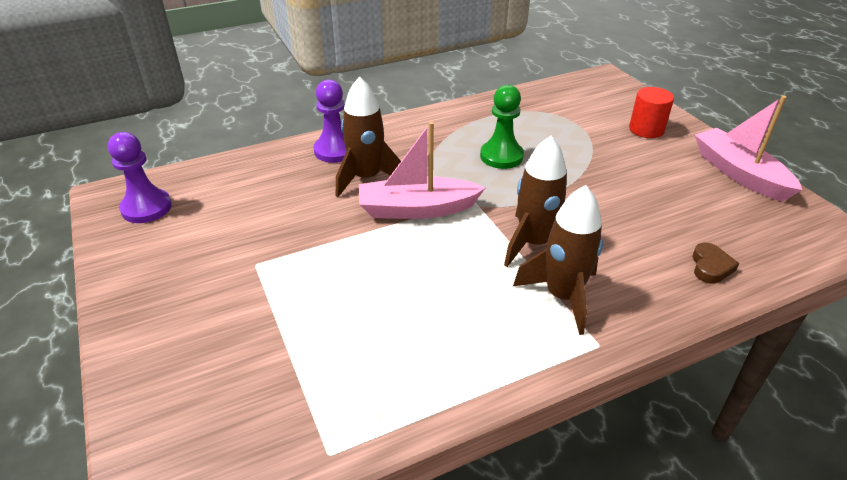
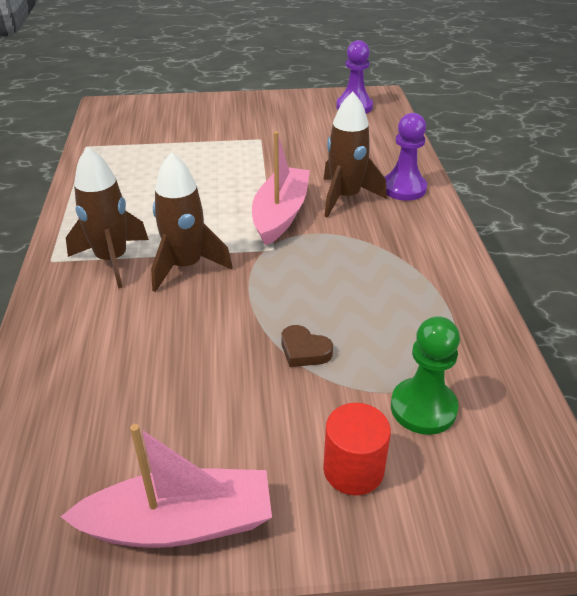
camera: 110 degrees right, 0 degrees up
green pawn [480,85,524,169] -> green pawn moved to [391,316,460,435]
brown heart [692,243,739,284] -> brown heart moved to [282,325,333,367]

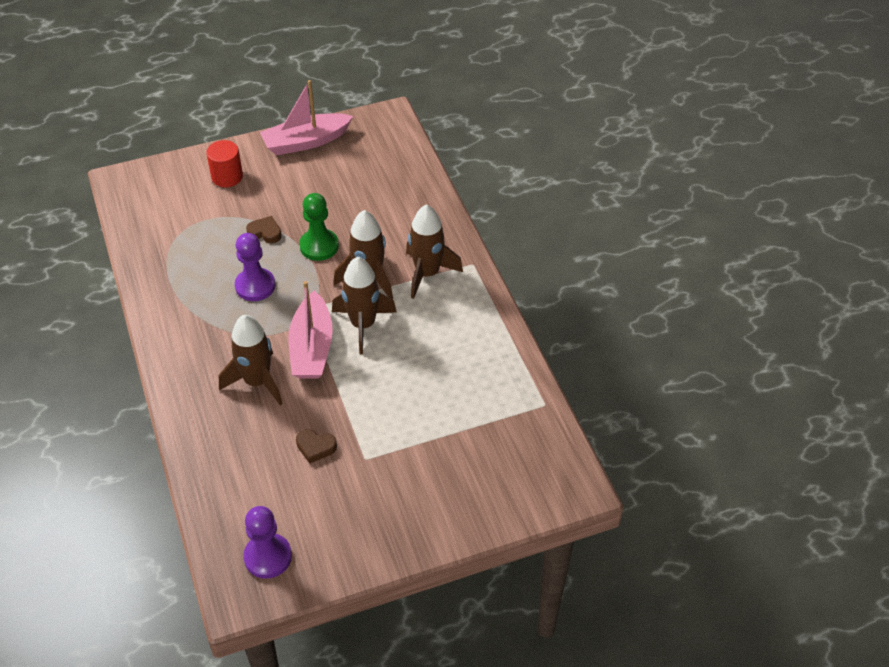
camera: 165 degrees right, 10 degrees up
purple pawn [385,113,427,201] -> purple pawn moved to [235,233,276,301]
green pawn [391,316,460,435] -> green pawn moved to [299,193,339,261]
none -> brown heart [296,429,337,464]
none -> brown rocket [332,257,397,354]

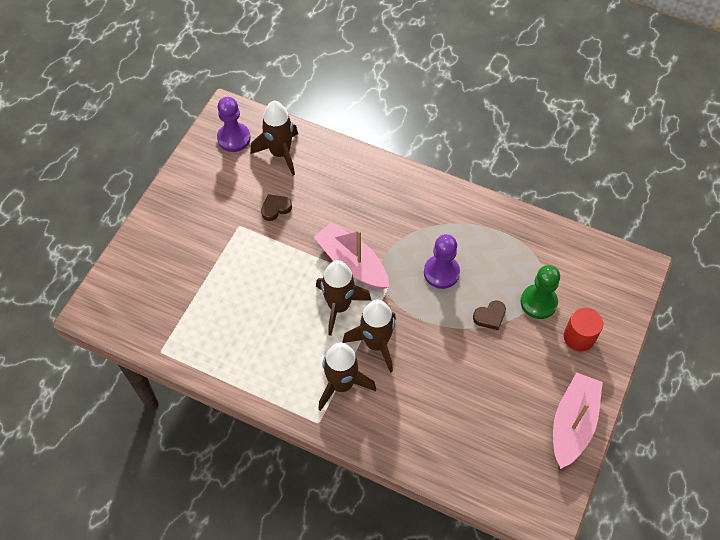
camera: 135 degrees right, 10 degrees up
brown rocket [219,315,283,405] -> brown rocket moved to [251,101,298,175]
green pawn [299,193,339,261] -> green pawn moved to [520,265,560,319]

